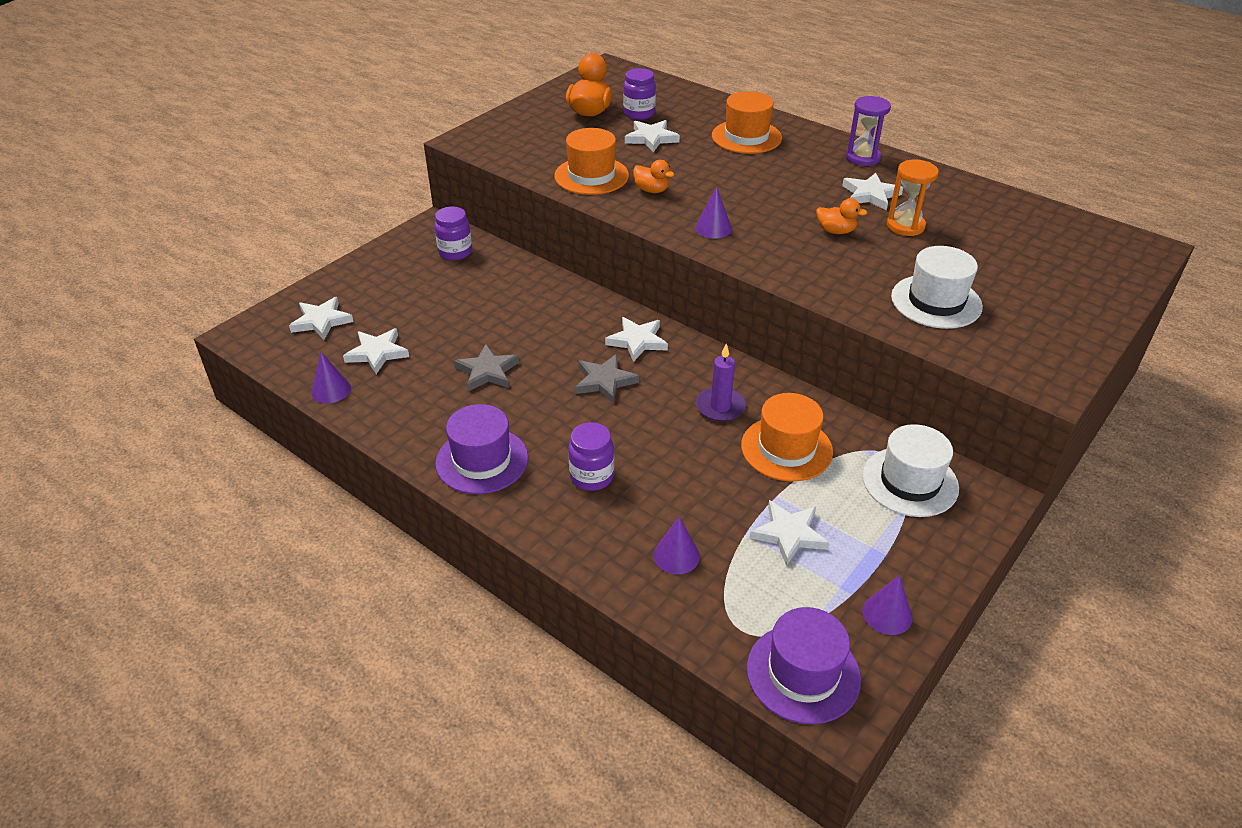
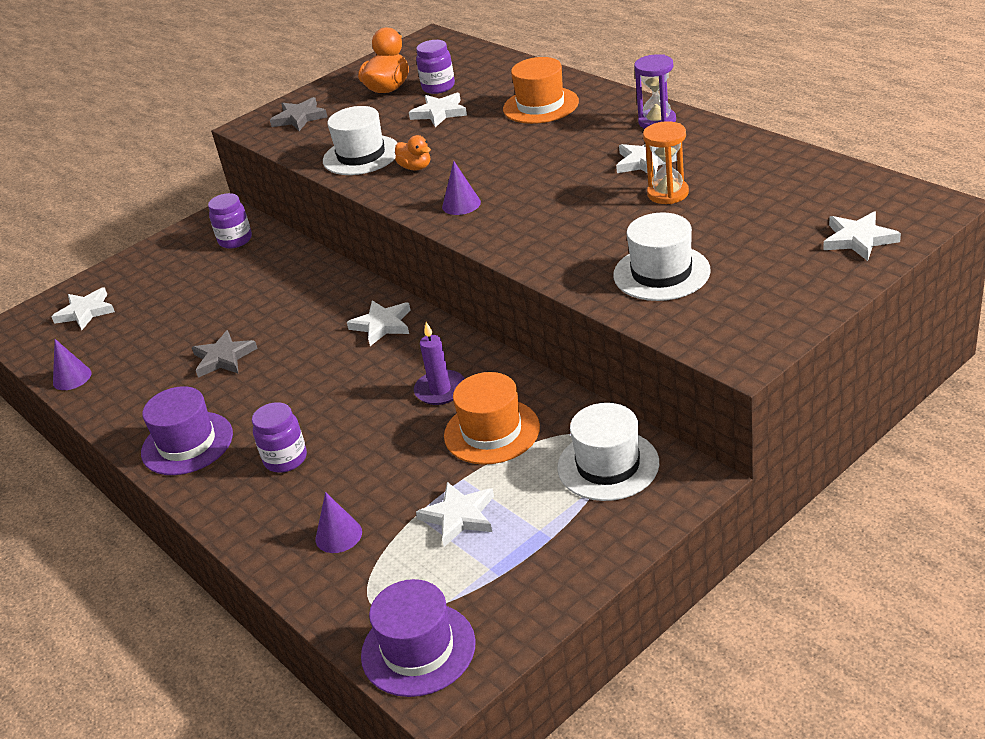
camera: 15 degrees right, 5 degrees down
white star [343,328,409,374] -> white star moved to [823,211,901,261]
orange hat [554,128,629,195] -> white hat [323,106,397,175]
grey star [575,354,639,404] -> grey star moved to [270,97,327,131]
orange duck [816,198,867,234] -> none
purple cone [862,575,912,635] -> none

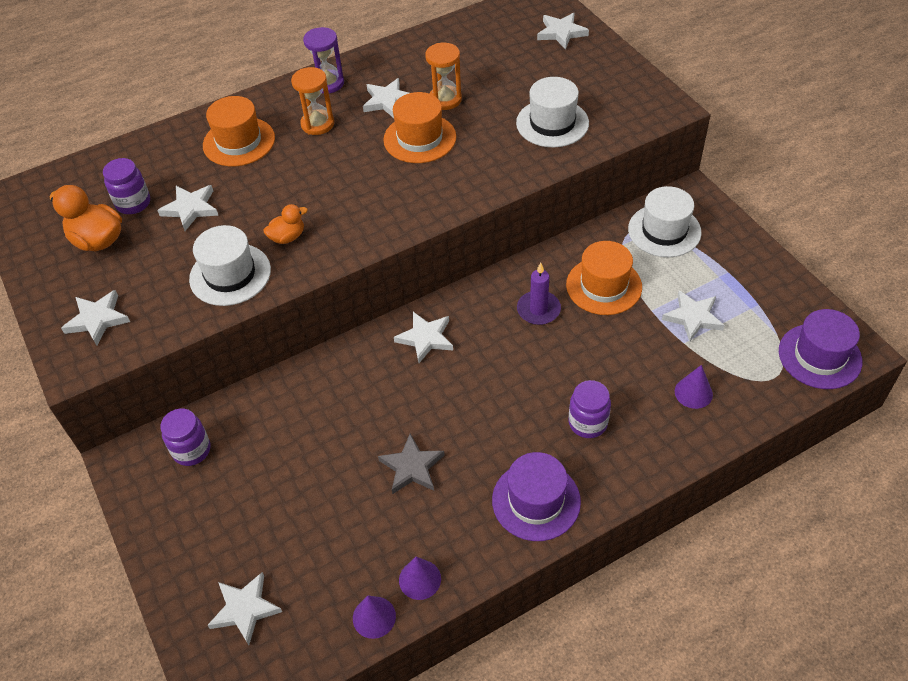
camera: 80 degrees left, 15 degrees up
grey star [270,97,327,131] -> white star [61,290,130,346]
purple cone [442,161,481,215] -> purple cone moved to [399,557,441,600]
none -> orange hourglass [291,67,334,135]
none -> orange hat [383,92,456,163]

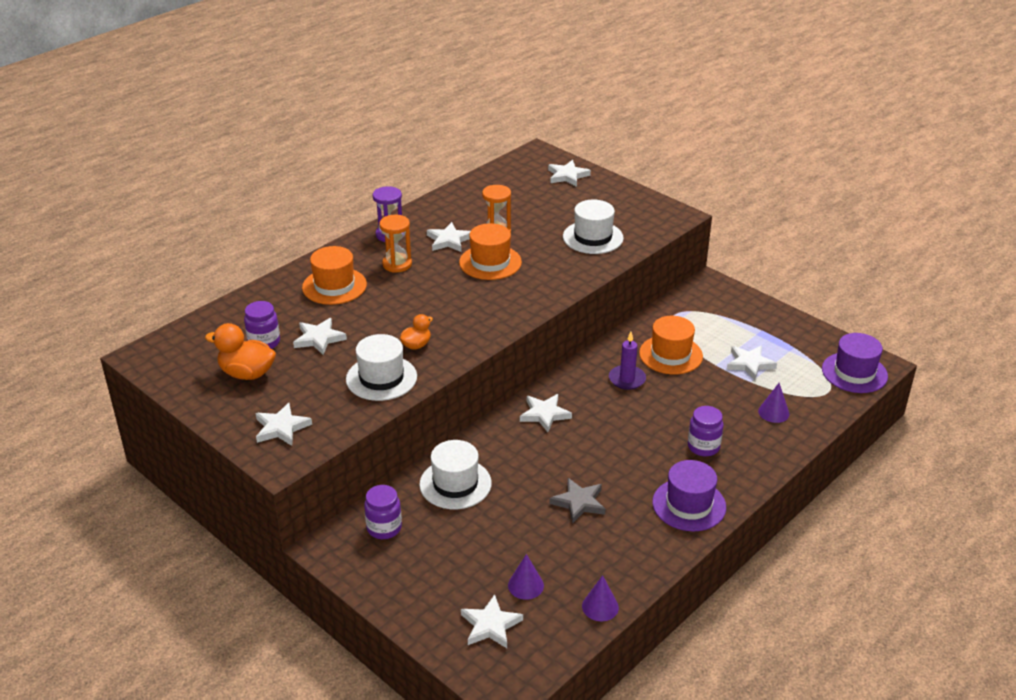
camera: 20 degrees left, 15 degrees down
purple cone [399,557,441,600] -> purple cone moved to [508,554,544,600]
white hat [628,186,702,257] -> white hat moved to [419,440,492,509]

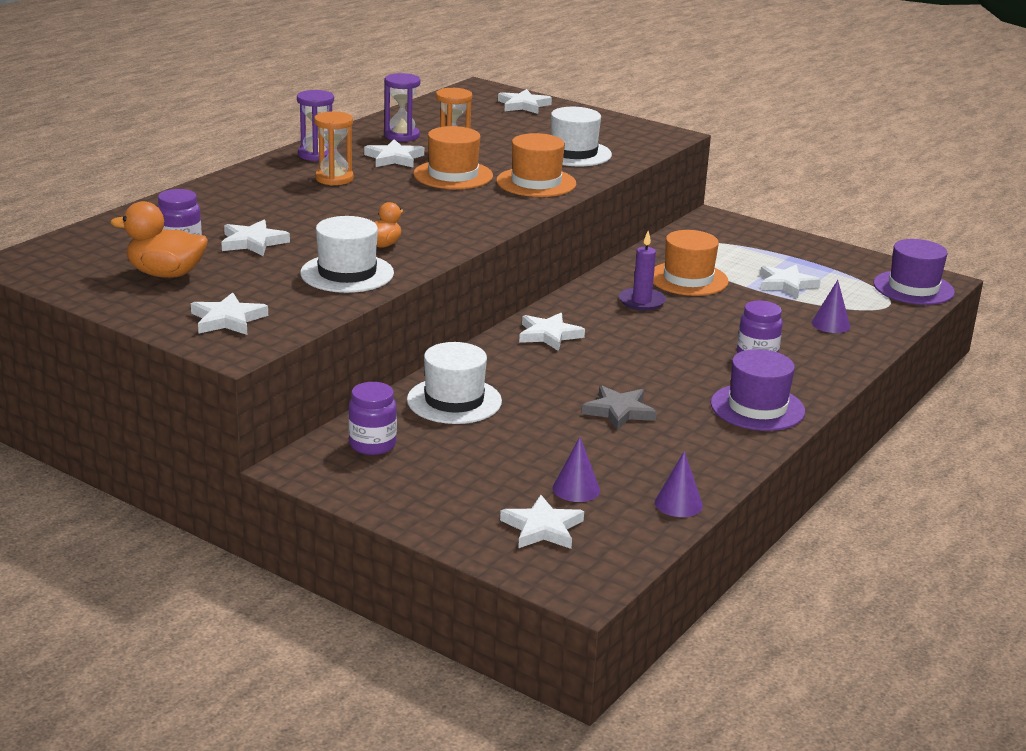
camera: 10 degrees left, 10 degrees down
orange hat [302,246,367,305] -> orange hat moved to [496,133,576,197]
none -> purple hourglass [384,73,420,142]

